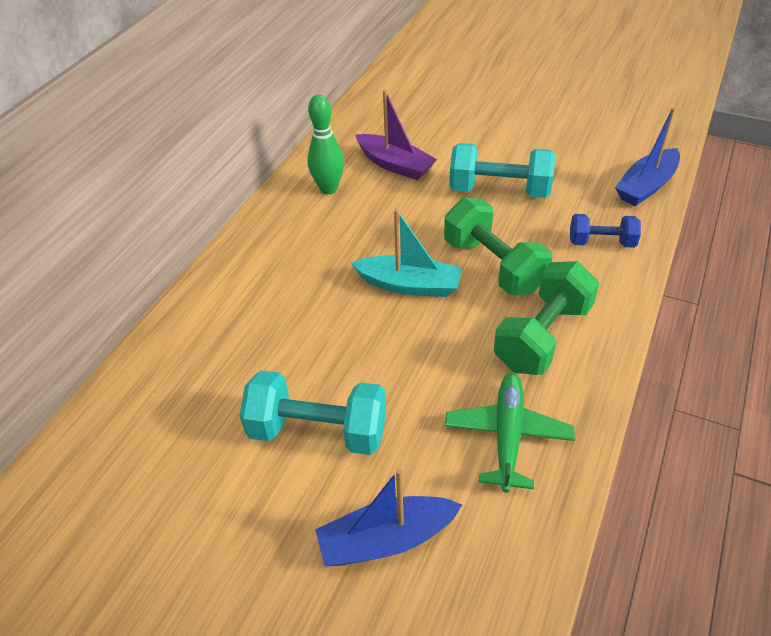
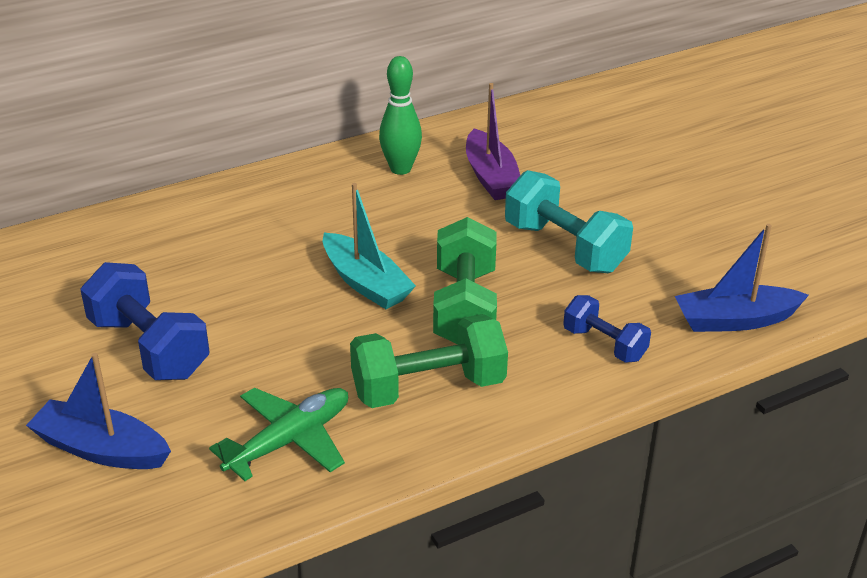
camera: 35 degrees right, 10 degrees down
turquoise dumbbell [240,370,386,455] -> blue dumbbell [80,262,210,380]

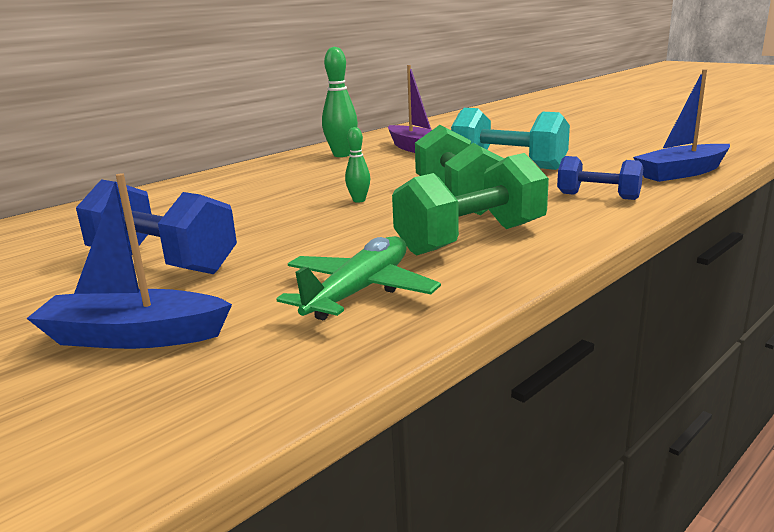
camera: 15 degrees left, 15 degrees down
turquoise boat [323,183,416,309] -> green bowling pin [345,127,370,203]

